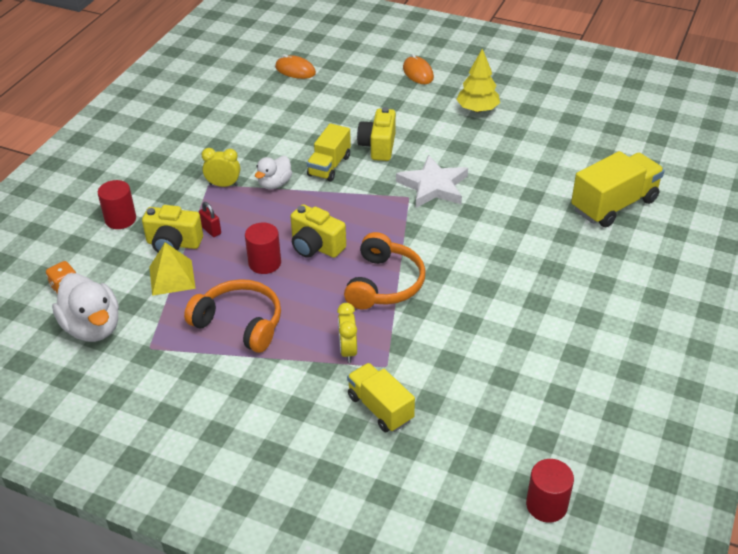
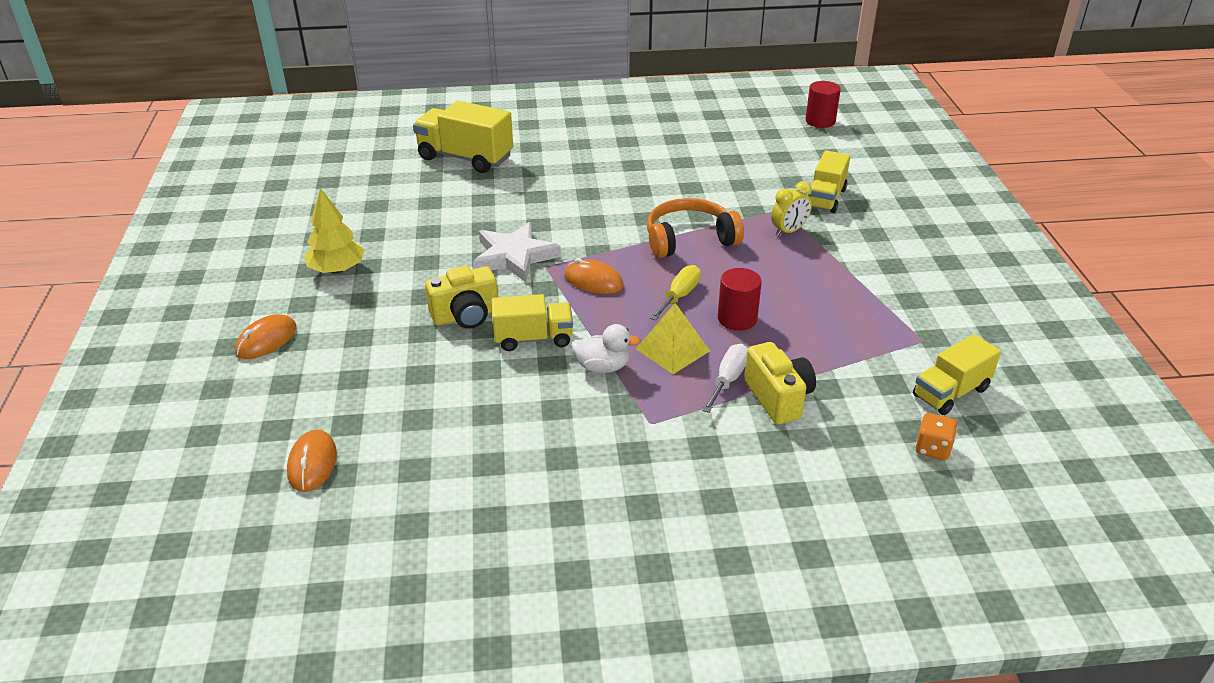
camera: 120 degrees left, 5 degrees down
white duck [52,273,119,342] -> yellow truck [913,334,1001,415]
red cylinder [98,180,136,229] -> none
yellow pyramid [149,242,196,296] -> yellow pyramid moved to [636,303,710,374]
orange headphones [184,279,281,353] -> none
red padlock [199,202,221,237] -> white screwdriver [702,344,748,413]
yellow clock [202,148,240,187] -> none
yellow camera [290,205,346,258] -> yellow screwdriver [650,265,701,321]
none -> orange mouse [564,258,624,294]

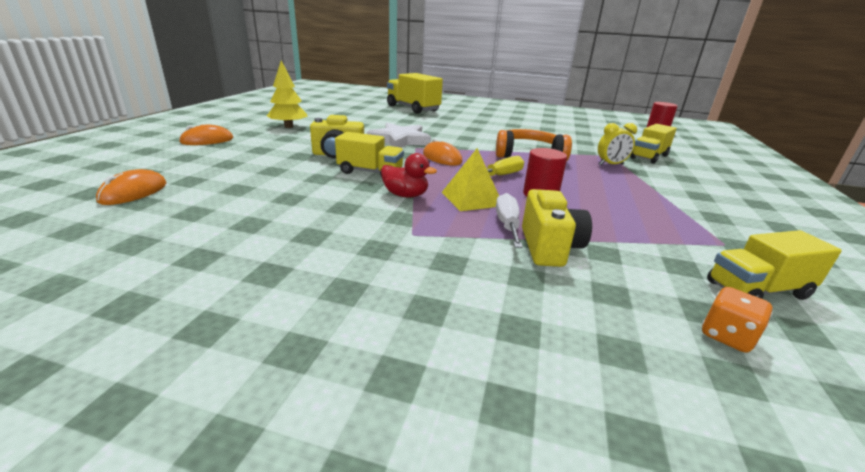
camera: 20 degrees right, 10 degrees down
white duck [571,324,641,373] -> red duck [381,153,437,198]
white screwdriver [702,344,748,413] -> white screwdriver turned 45 degrees counterclockwise [496,193,523,248]

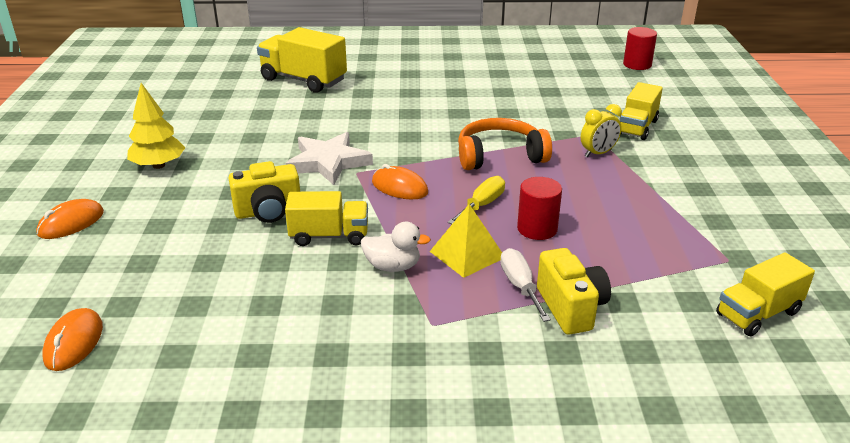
camera: 15 degrees left, 5 degrees up
red duck [381,153,437,198] -> white duck [361,222,431,272]
orange dice [702,287,772,353] -> none

